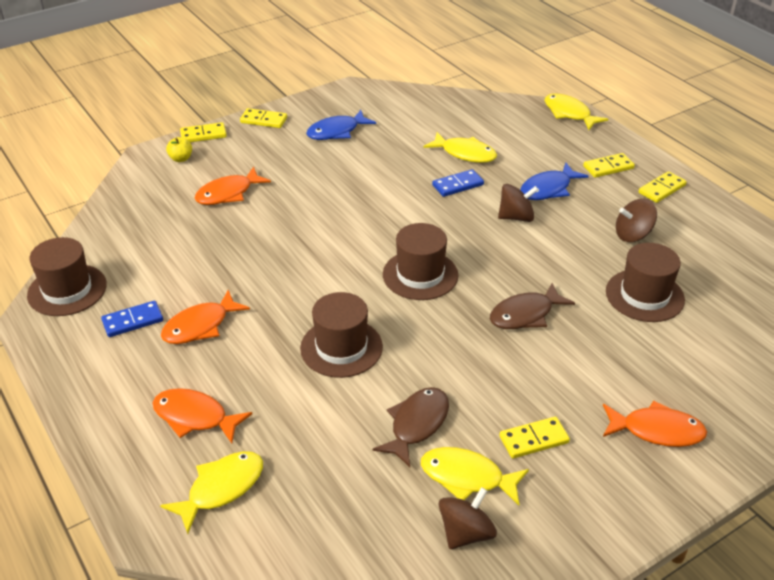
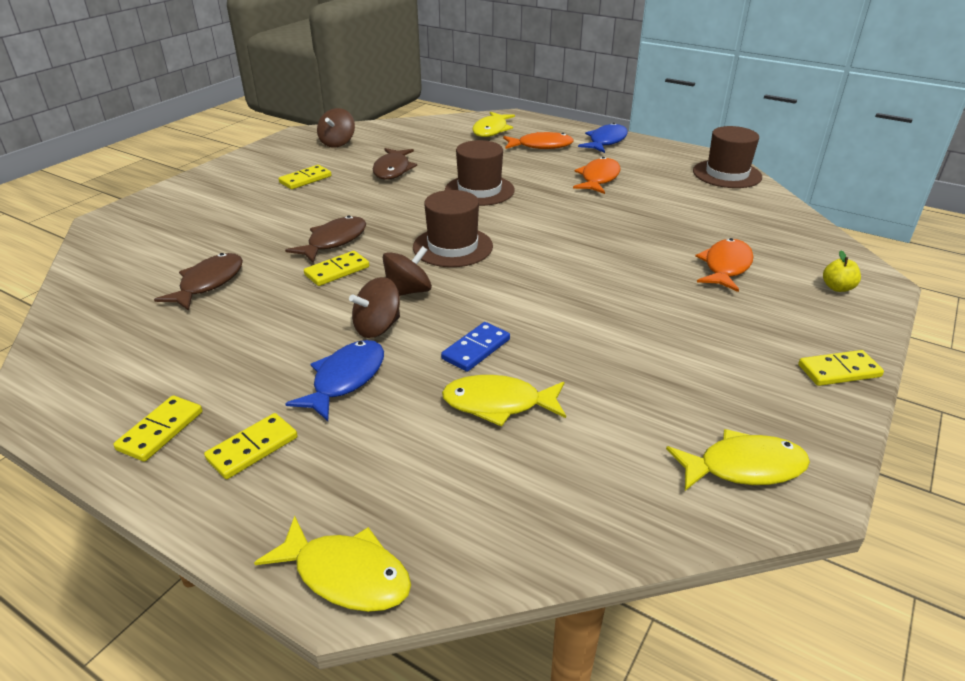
camera: 155 degrees right, 5 degrees down
blue domino [101,301,163,337] -> none
yellow domino [180,122,227,142] -> yellow domino moved to [304,251,369,286]
blue fish [306,110,376,140] -> blue fish moved to [578,123,628,153]
yellow fish [421,447,529,505] -> yellow fish moved to [666,429,810,491]
orange fish [603,400,707,447] -> none
brown hat [606,243,685,322] -> brown fish [154,253,243,311]
brown spinning top [616,199,657,242] -> brown spinning top moved to [383,246,432,296]

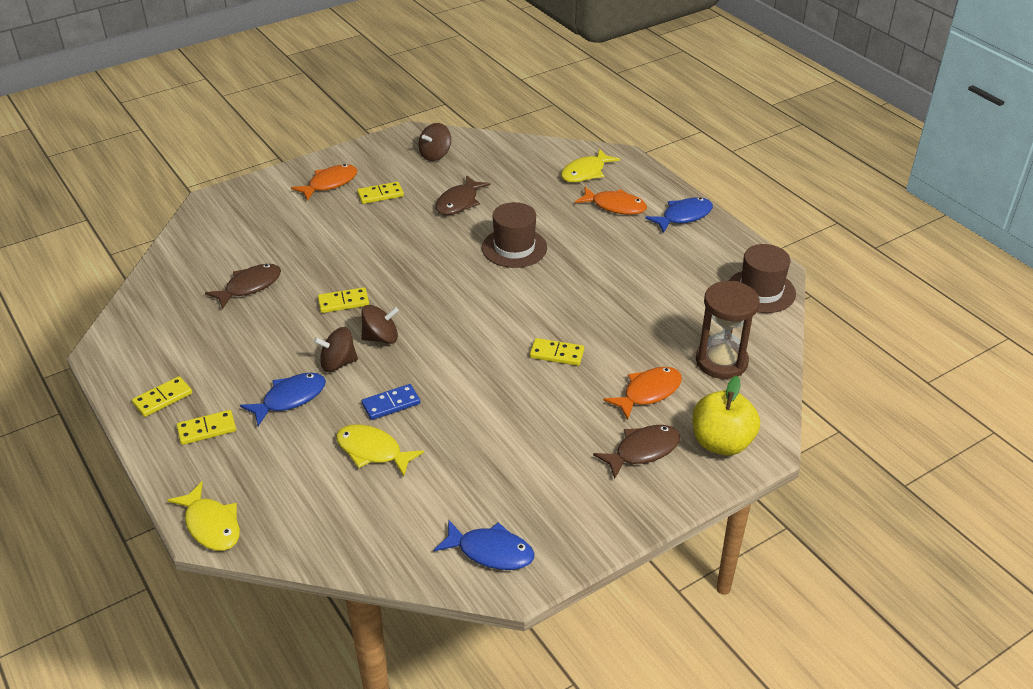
camera: 25 degrees right, 5 degrees up
brown fish [285,216,366,262] -> brown fish moved to [593,425,680,479]
brown hat [413,190,493,267] -> none
orange fish [573,157,621,194] -> orange fish moved to [291,164,357,201]
yellow fish [666,429,810,491] -> blue fish [434,519,534,570]
yellow domino [798,350,884,386] -> yellow domino moved to [530,338,584,366]
yellow apple [823,251,861,292] -> yellow apple [693,376,760,456], size x2.14
none -> brown hourglass [696,281,760,379]

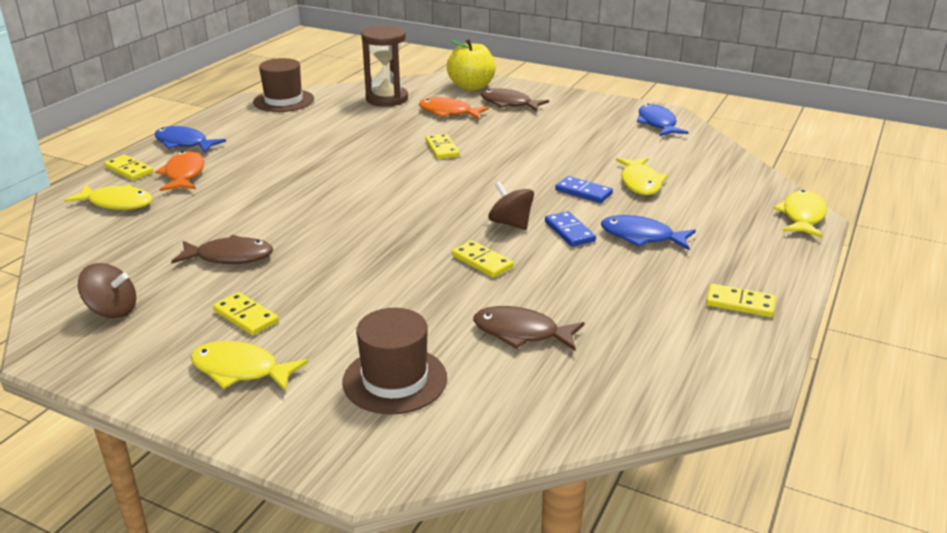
camera: 120 degrees left, 10 degrees down
yellow domino [176,410,236,445] -> yellow domino moved to [104,155,154,181]
orange fish [291,164,357,201] -> yellow fish [191,341,308,391]
brown spinning top [314,327,358,372] -> blue domino [545,211,596,247]
brown hat [482,202,547,268] -> brown hat moved to [342,308,447,415]

